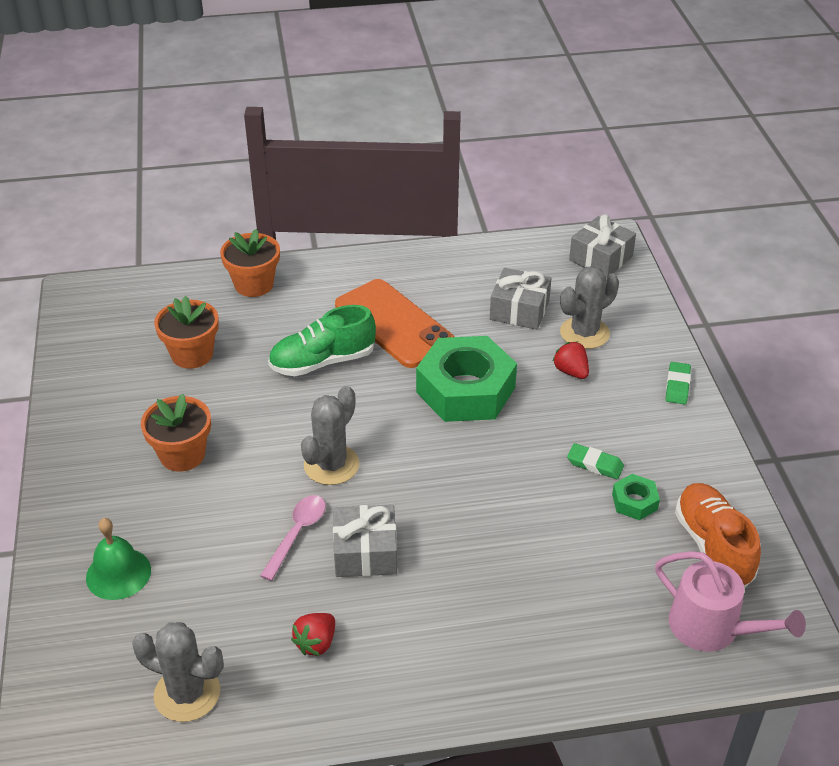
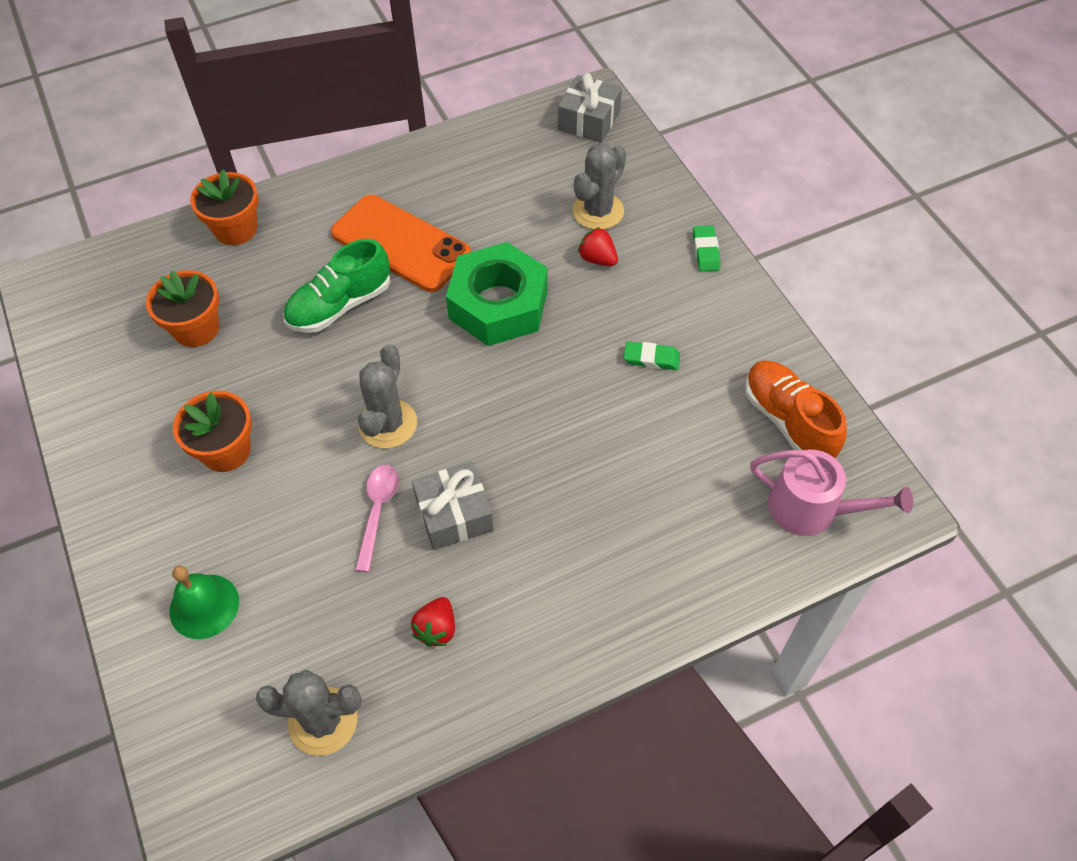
camera: 15 degrees left, 15 degrees up
grey gift [490,268,552,330] -> none
green nut [612,474,660,520] -> none

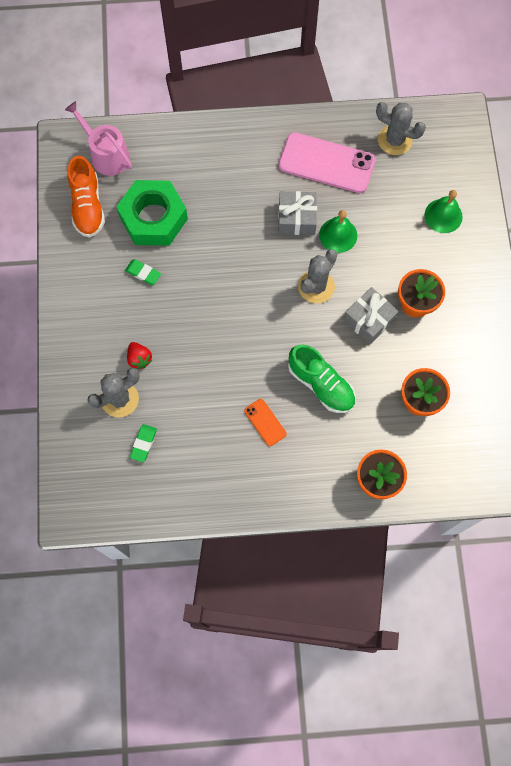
camera: 160 degrees left, 15 degrees up
green shoe [283,239,391,333] -> green shoe turned 60 degrees clockwise [288,344,355,413]
orange phone [331,195,471,292] -> orange phone [244,399,286,446], size x0.47
pink spoon [355,465,399,572] -> green bell [319,210,357,253]
red strawberry [411,597,455,647] -> pink phone [278,132,376,193]
green nut [446,242,548,346] -> green nut moved to [116,180,188,246]
grey gift [558,73,622,143] -> grey gift moved to [343,287,399,344]
green eraser [693,226,720,272] -> green eraser moved to [130,424,157,462]

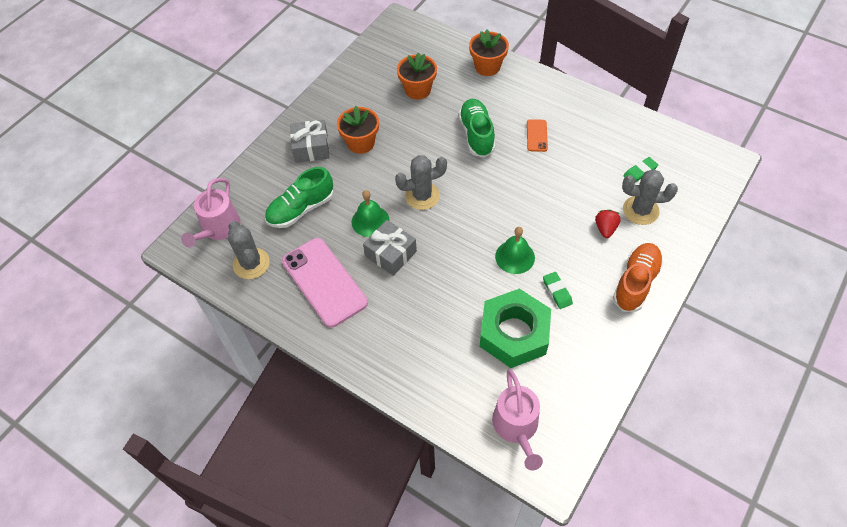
camera: 140 degrees left, 15 degrees down
orange shoe [68,156,105,238] -> orange shoe moved to [613,243,664,312]
grey gift [343,287,399,344] -> grey gift moved to [290,120,329,163]
green bell [425,190,463,233] -> green bell moved to [495,227,535,274]
none -> pink watering can [181,178,241,248]
none -> green shoe [265,167,334,228]

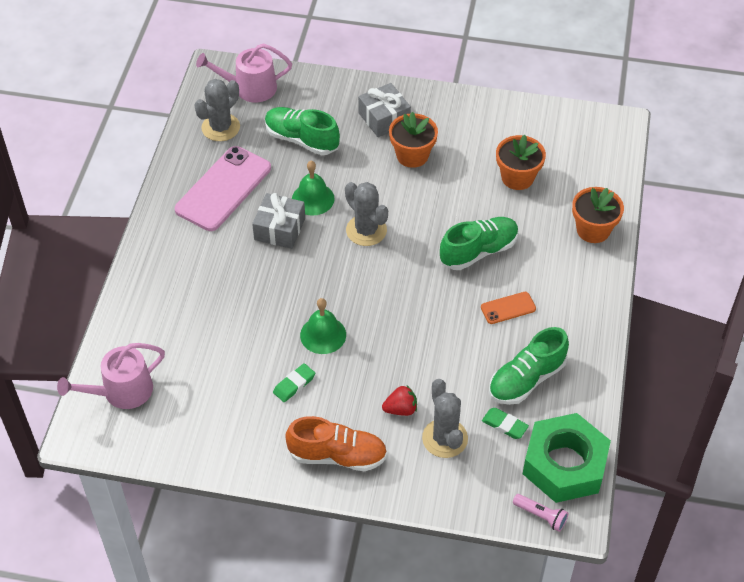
camera: 65 degrees right, 5 degrees down
green nut [480,289,551,368] -> green nut moved to [523,413,611,503]
none -> green shoe [489,327,569,405]
none -> pink flashlight [513,494,568,532]

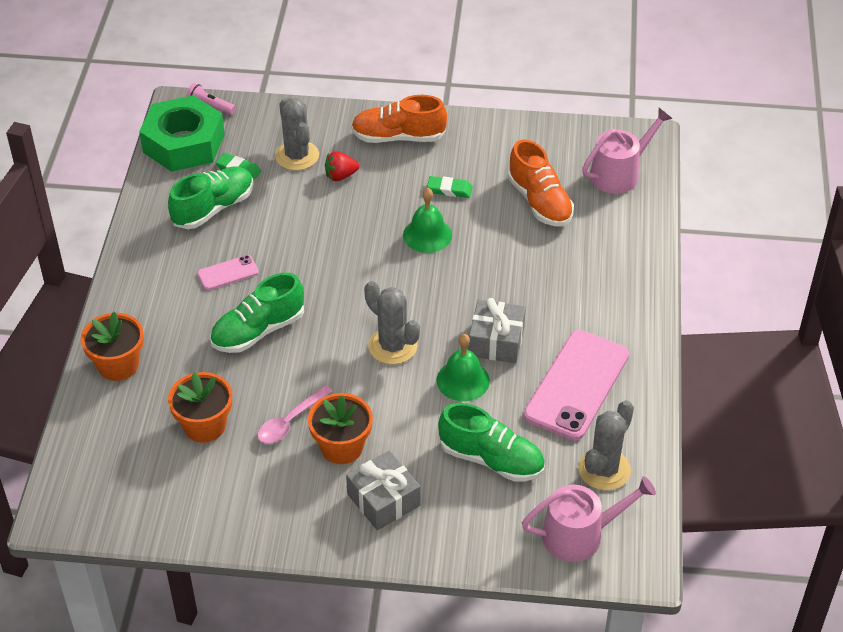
camera: 175 degrees right, 5 degrees down
green eraser [273,363,315,402] -> green eraser turned 60 degrees clockwise [427,176,473,198]
orange phone [481,292,536,324] -> pink phone [197,255,258,290]
none -> pink spoon [257,385,333,444]
none -> orange shoe [508,139,574,227]

